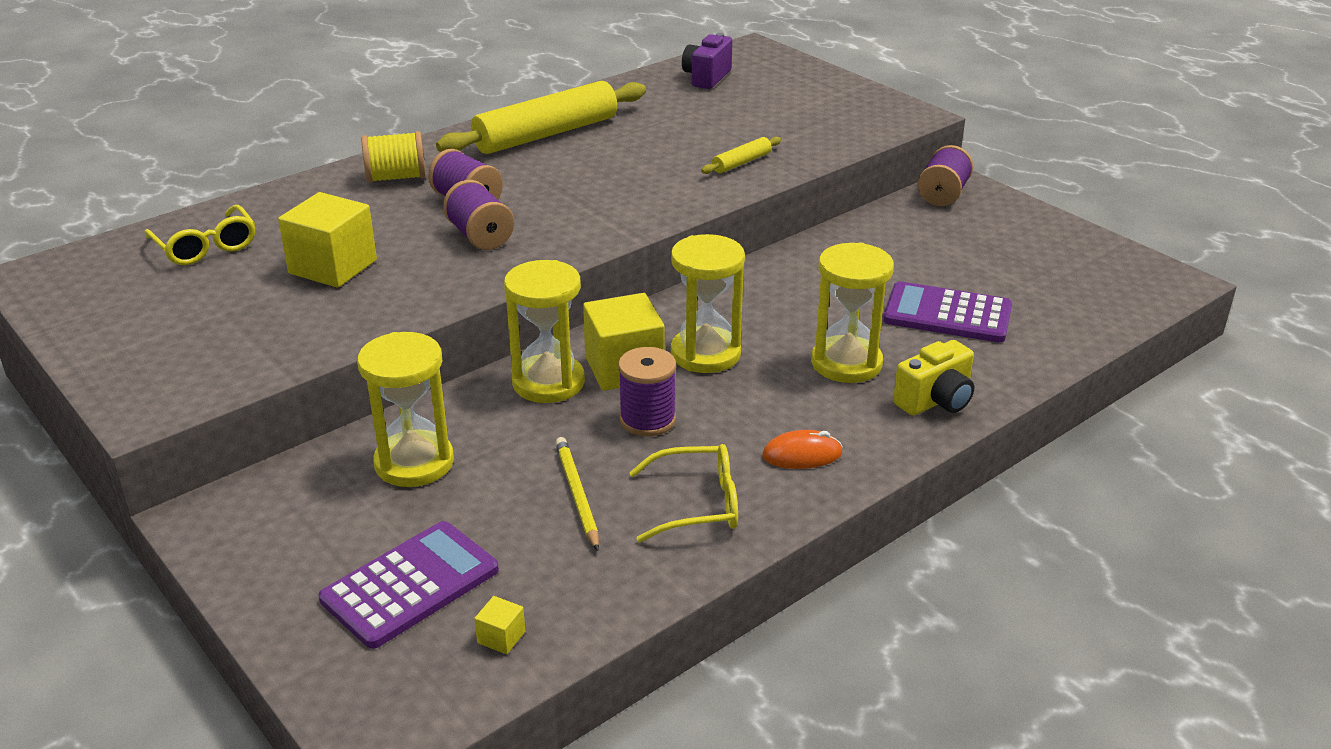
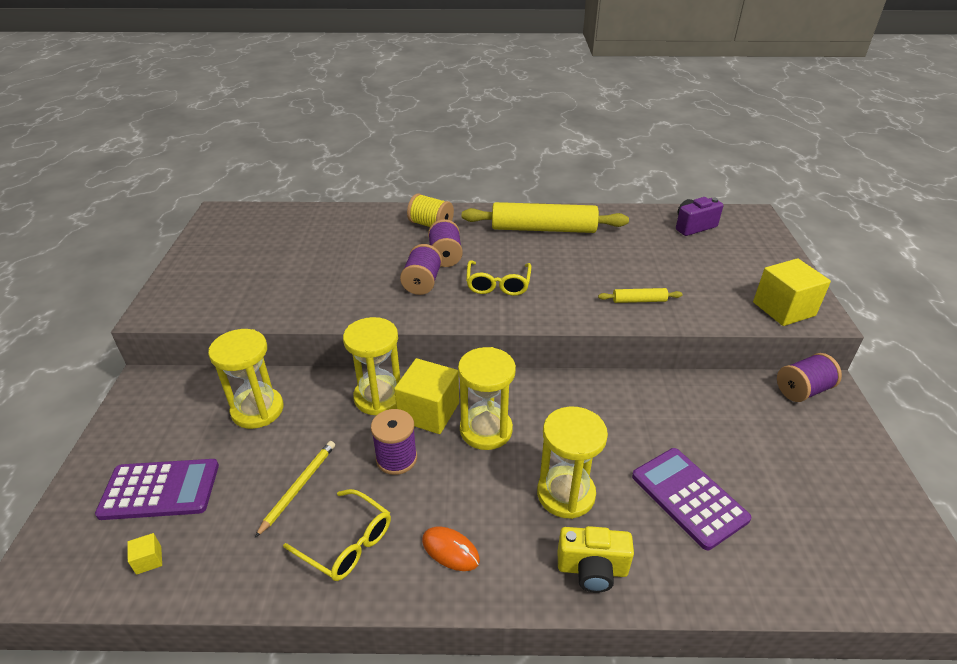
camera: 40 degrees right, 5 degrees up
yellow glasses [144,205,255,265] -> yellow glasses moved to [466,260,531,296]
yellow cube [278,192,377,288] -> yellow cube moved to [753,258,831,326]

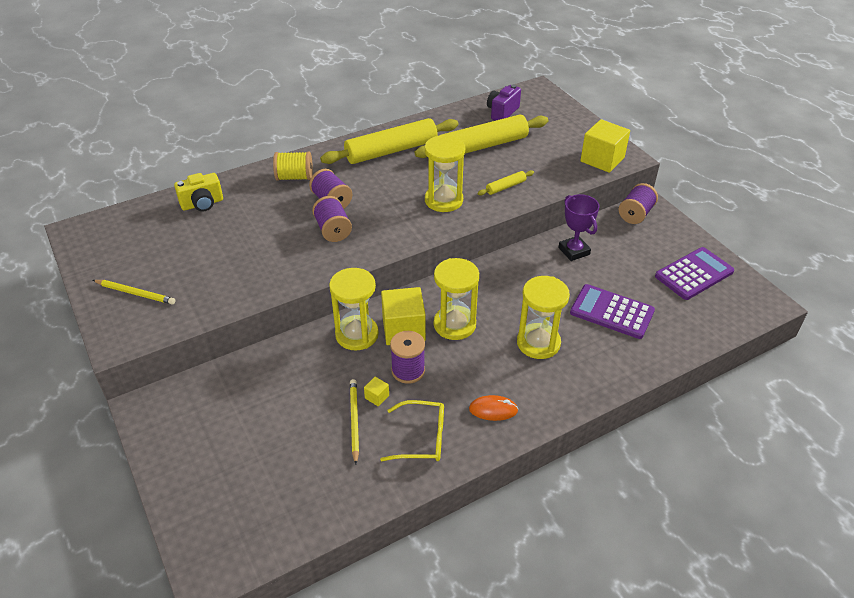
camera: 30 degrees left, 5 degrees up
purple calculator [95,459,219,520] -> purple calculator moved to [655,247,734,300]
yellow cube [127,533,162,575] -> yellow cube moved to [364,377,389,407]
yellow hourglass [208,329,284,429] -> yellow hourglass moved to [425,135,465,212]
yellow glasses [466,260,531,296] -> none
yellow camera [558,526,634,593] -> yellow camera moved to [174,173,223,211]
none -> yellow pencil [93,280,176,305]
none -> yellow rolling pin [415,115,548,158]
none -> purple trophy [558,194,599,261]

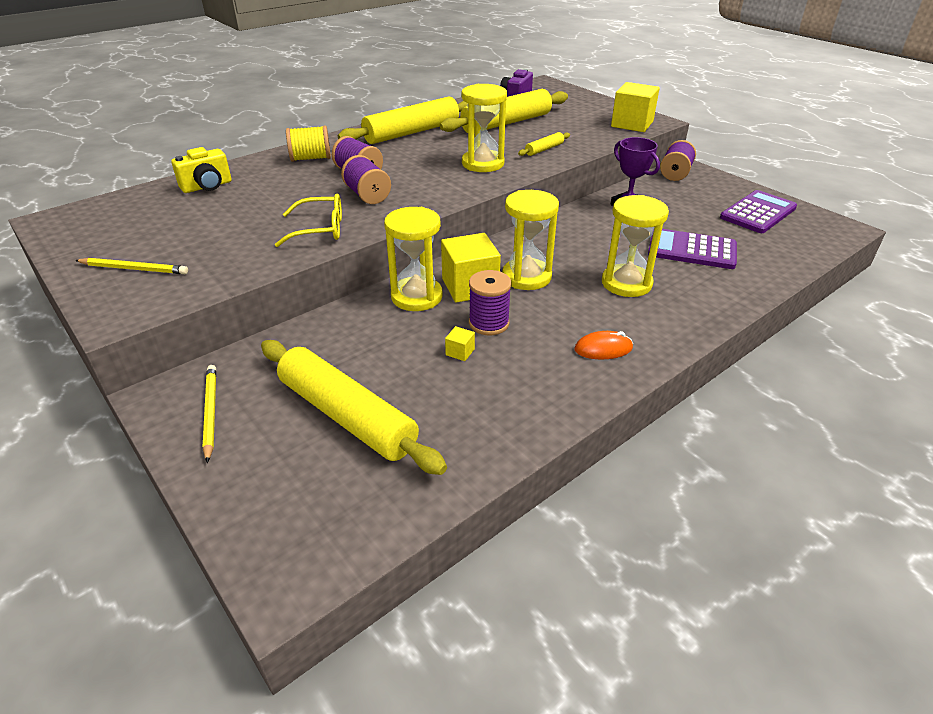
camera: 10 degrees left, 5 degrees down
yellow pencil [350,379,359,464] -> yellow pencil moved to [202,365,216,463]
yellow glasses [380,400,444,461] -> yellow glasses moved to [275,194,342,247]
none -> yellow rolling pin [261,340,447,475]

